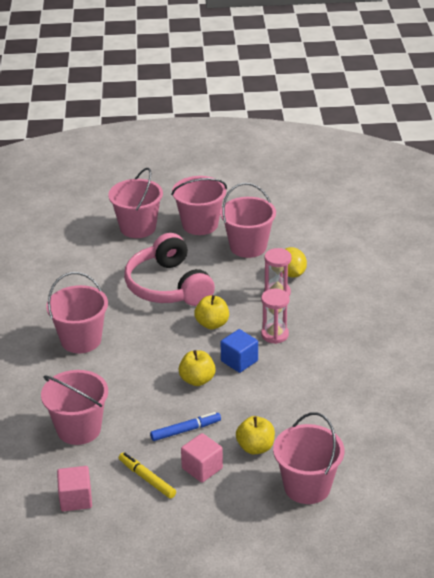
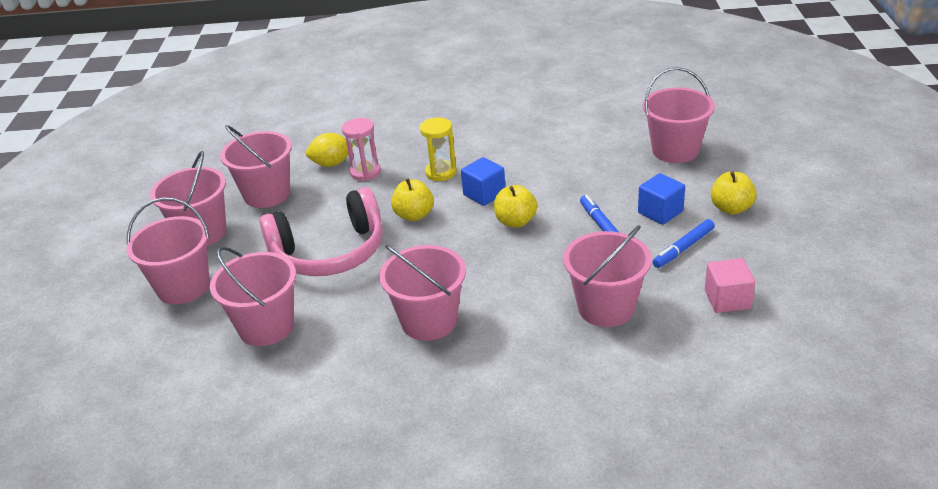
camera: 85 degrees left, 0 degrees up
yellow marker [119,452,176,499] -> blue marker [653,219,715,268]
pink cube [181,433,223,483] -> blue cube [638,173,685,225]
yellow apple [236,416,275,454] -> yellow apple moved to [711,172,757,215]
pink hourglass [261,289,290,344] -> yellow hourglass [420,118,457,181]
none -> pink bucket [210,247,296,346]

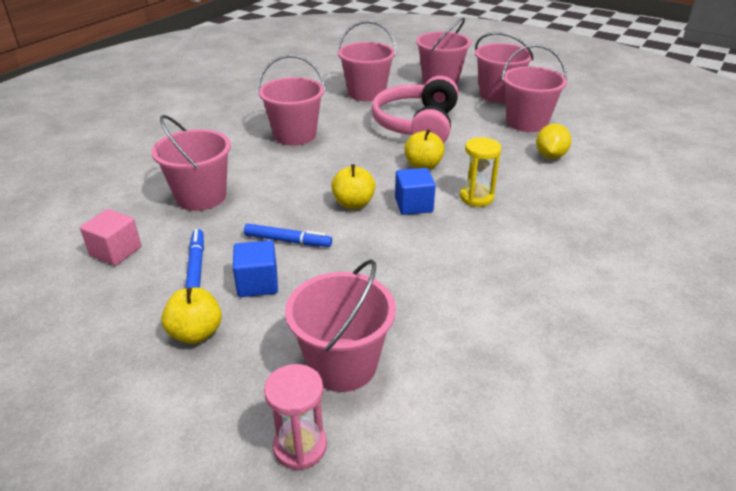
camera: 120 degrees right, 0 degrees up
pink hourglass [342,118,381,181] -> pink hourglass moved to [264,364,327,470]

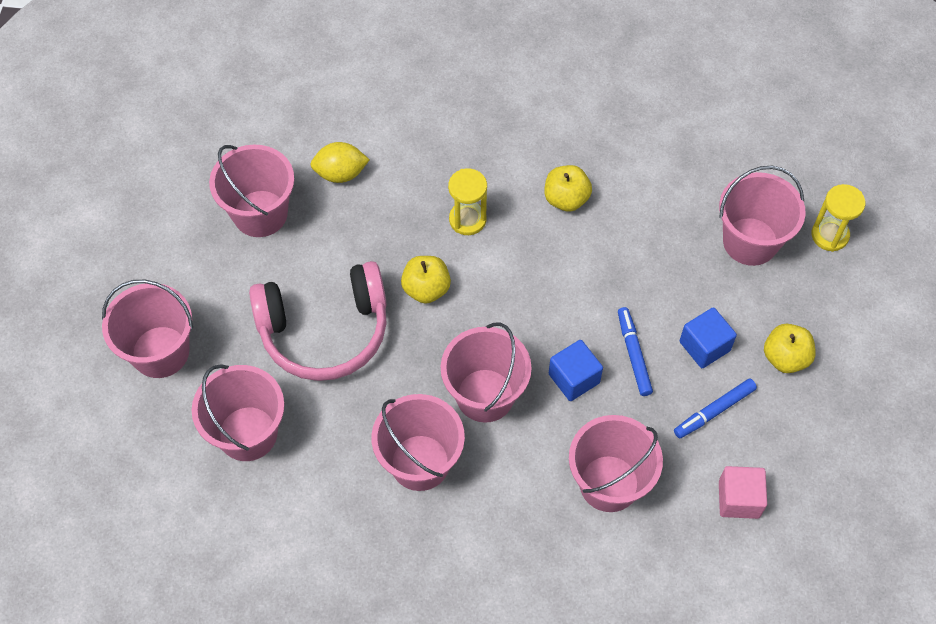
camera: 115 degrees left, 25 degrees up
pink hourglass [264,364,327,470] -> yellow hourglass [811,184,865,252]
yellow apple [331,164,376,209] -> yellow apple moved to [544,165,592,212]
blue cube [395,168,436,215] -> blue cube moved to [548,340,603,401]
pink bucket [475,32,534,103] -> pink bucket moved to [441,322,532,423]

